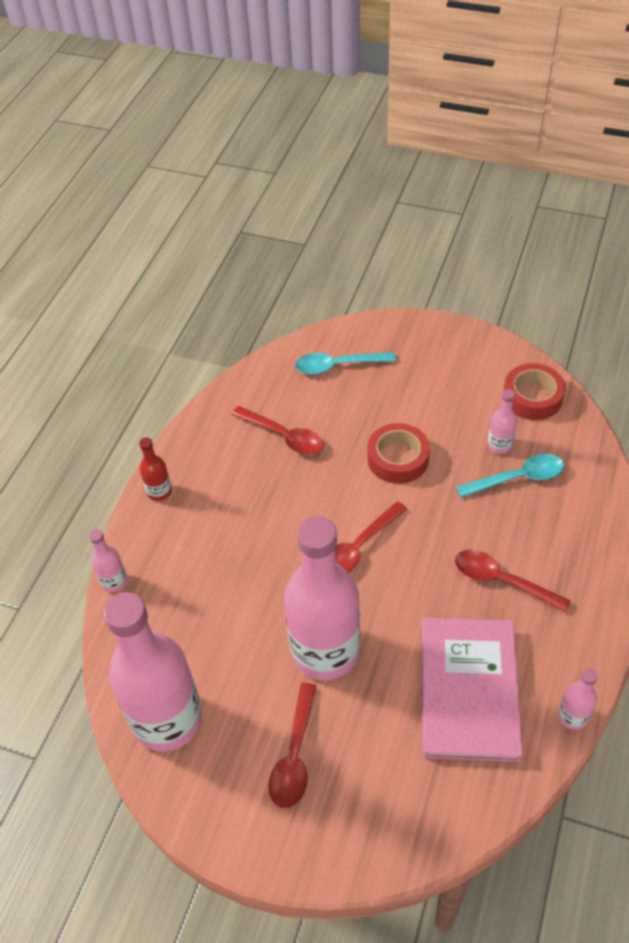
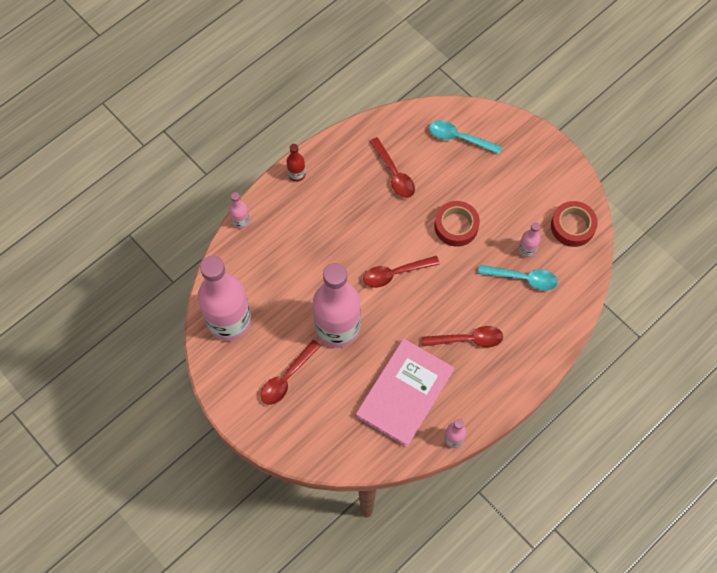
camera: 25 degrees right, 15 degrees up
red spoon [455,550,571,613] -> red spoon turned 120 degrees clockwise [422,326,503,348]

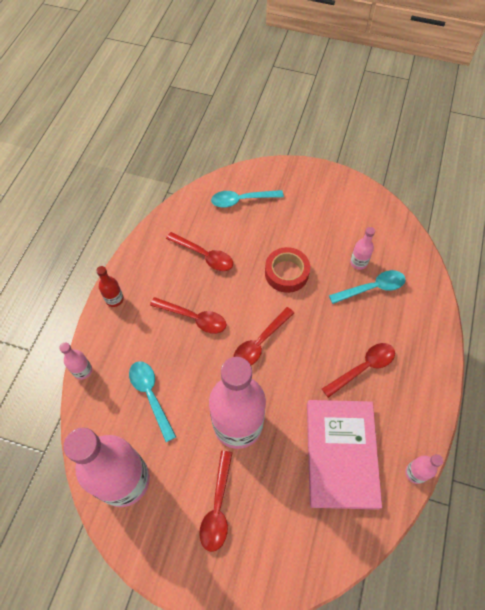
camera: 30 degrees left, 5 degrees down
red tape [551,201,598,247] -> none
none -> turquoise spoon [129,361,176,442]
none -> red spoon [150,297,226,334]

